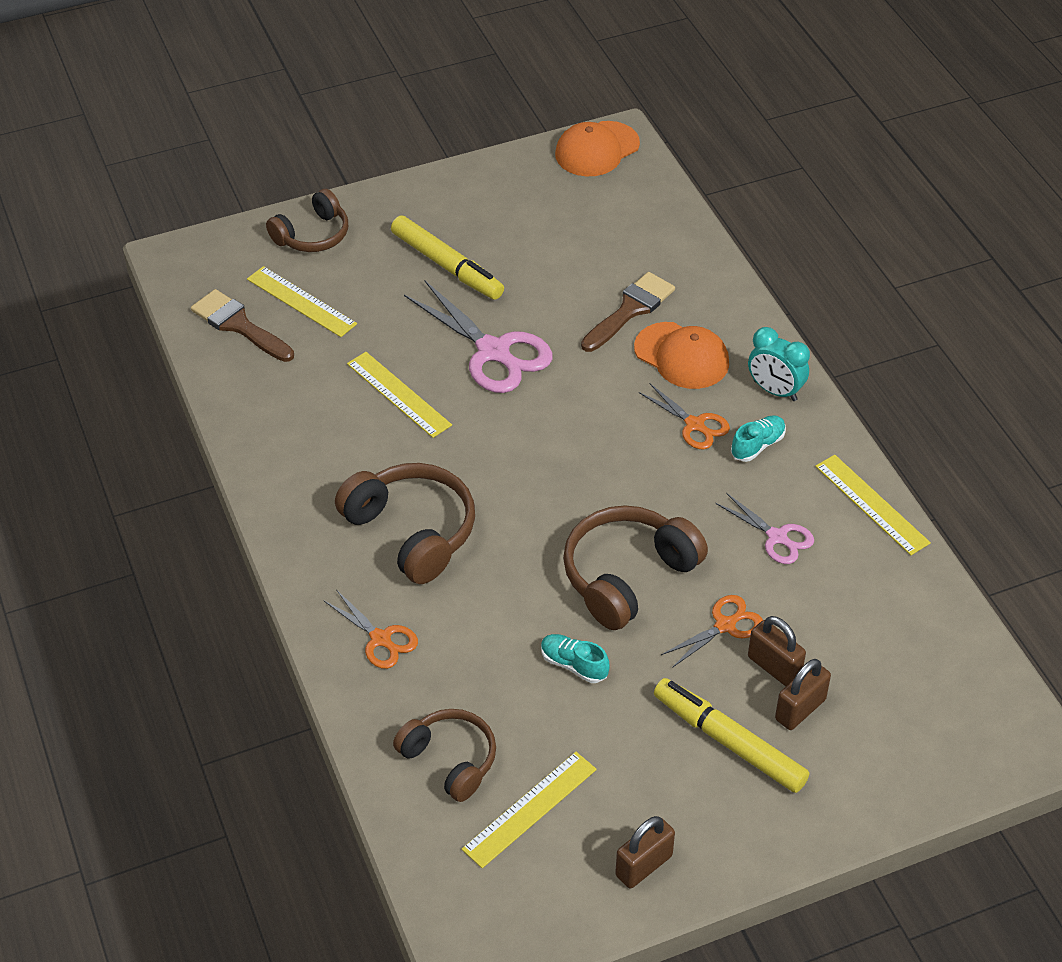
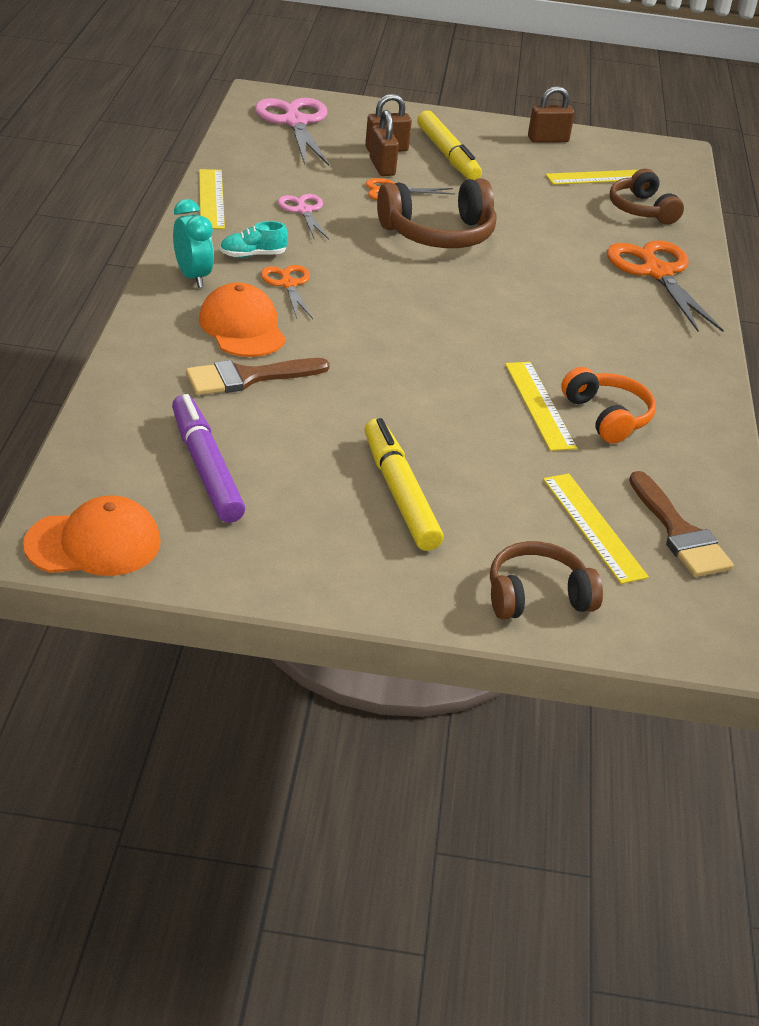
camera: 155 degrees left, 10 degrees down
orange scissors [323,591,418,669] -> orange scissors [607,240,724,332], size x1.79
brown headphones [335,463,475,584] -> none
pink scissors [404,281,553,393] -> pink scissors moved to [255,98,329,166]
turquoise shoe [541,634,610,683] -> none
none -> purple marker [172,394,245,523]
none -> orange headphones [561,367,656,444]

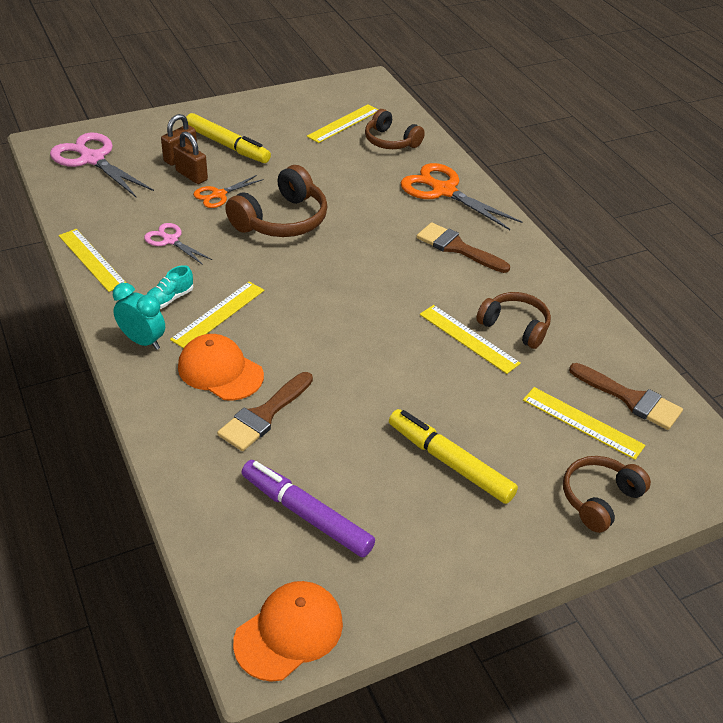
camera: 30 degrees left, 5 degrees up
orange scissors [261,265,313,319] -> yellow ruler [170,282,264,348]
brown padlock [528,86,575,143] -> none
orange headphones [561,367,656,444] -> brown headphones [476,292,551,349]
none -> brown brush [416,222,510,273]

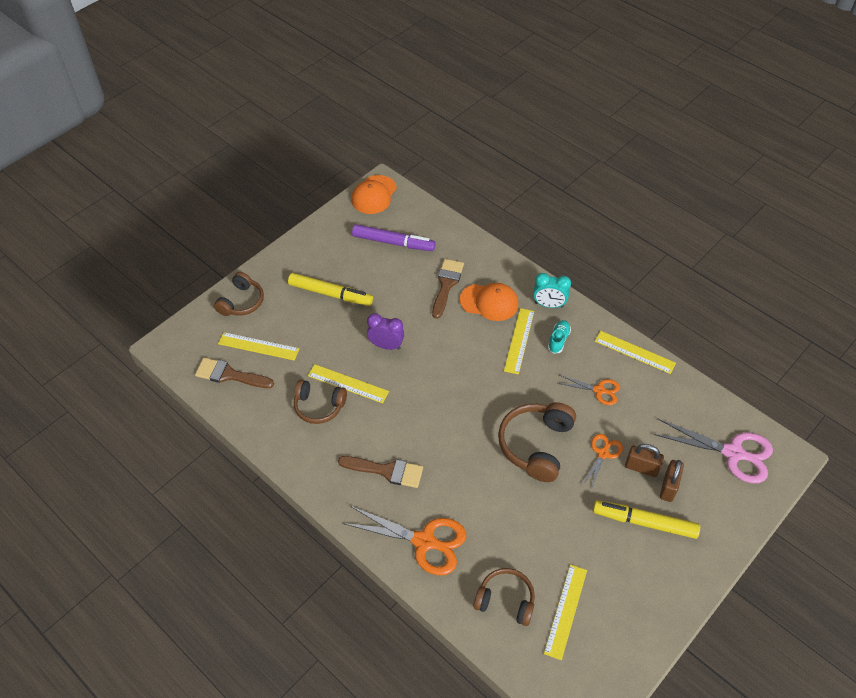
camera: 160 degrees right, 10 degrees up
pink scissors [144,223,212,265] -> orange scissors [557,375,620,405]
none -> purple clock [367,313,404,350]

